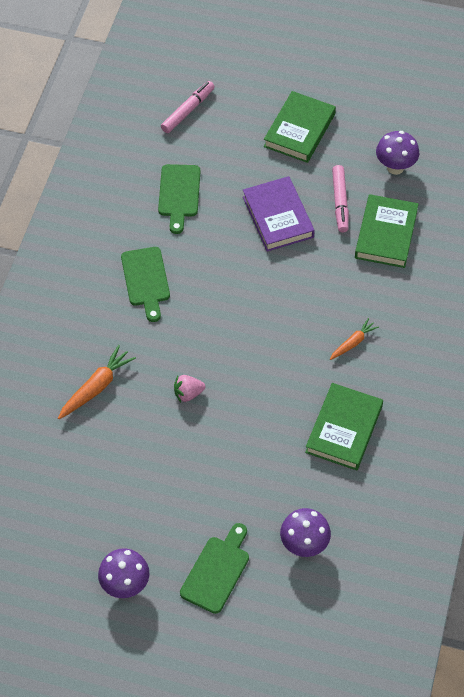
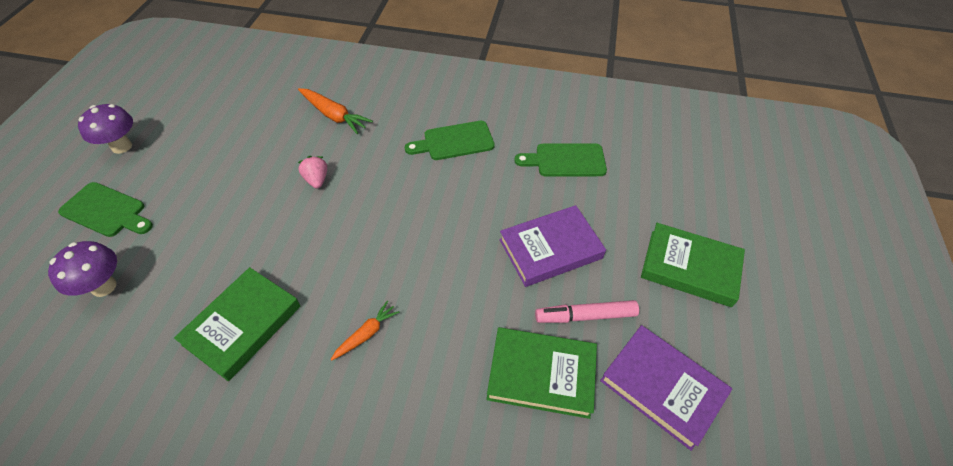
camera: 85 degrees right, 5 degrees down
pink marker [161,81,215,133] -> none
green book [305,383,383,471] -> green book turned 75 degrees counterclockwise [174,267,300,381]
orange carrot [330,318,379,360] -> orange carrot turned 90 degrees counterclockwise [331,301,399,361]
purple mushroom [376,131,420,175] -> purple book [600,325,732,451]

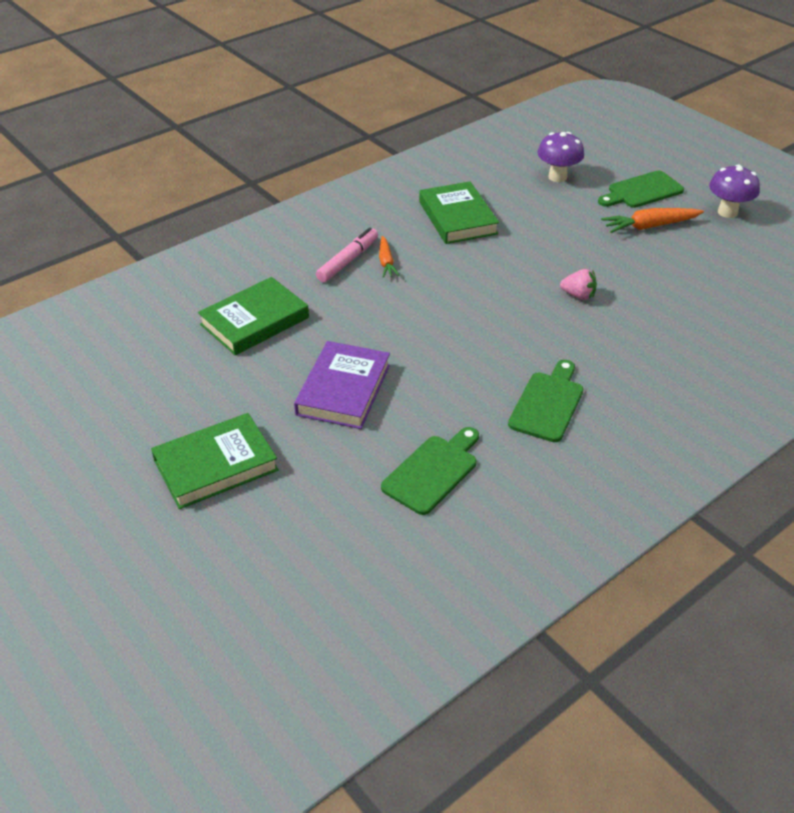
camera: 130 degrees right, 10 degrees down
orange carrot [298,88,373,134] -> orange carrot moved to [601,208,704,233]
pink marker [535,300,639,323] -> pink marker moved to [316,228,378,283]
purple book [600,325,732,451] -> none

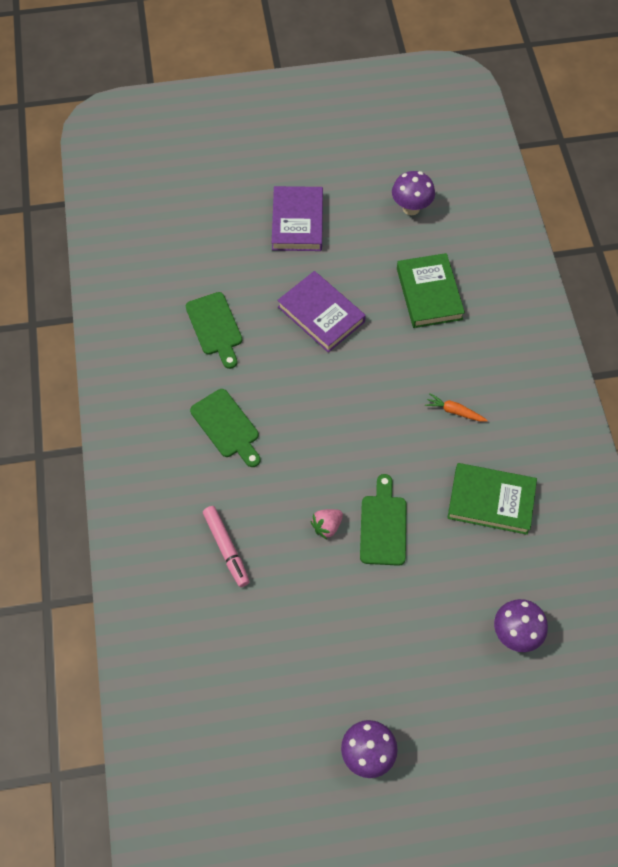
camera: 120 degrees right, 20 degrees up
green book [151,413,279,509] -> purple book [272,186,323,251]
pink marker [316,228,378,283] -> pink marker moved to [203,506,250,587]
green cutting board [598,171,684,208] -> green cutting board moved to [360,474,407,566]
orange carrot [601,208,704,233] -> none
none -> purple mushroom [392,171,435,215]

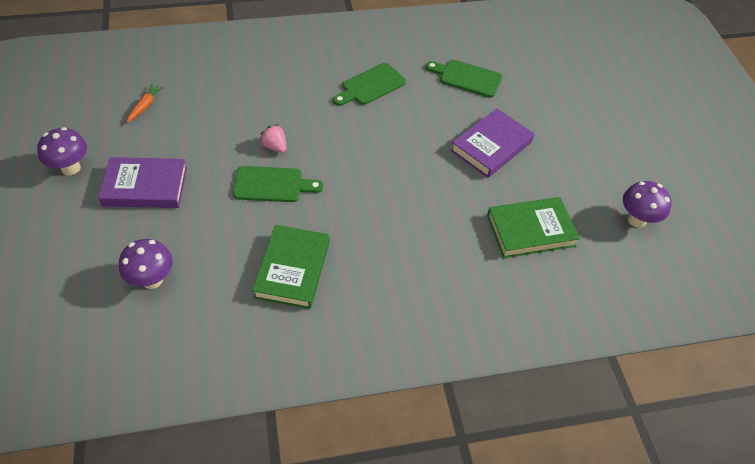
camera: 85 degrees right, 10 degrees down
green cutting board [186,292,242,369] -> green cutting board turned 45 degrees clockwise [425,60,502,98]
pink marker [203,506,250,587] -> none
purple book [272,186,323,251] -> purple book moved to [98,157,187,208]
orange carrot [425,393,488,422] -> orange carrot moved to [127,83,164,123]

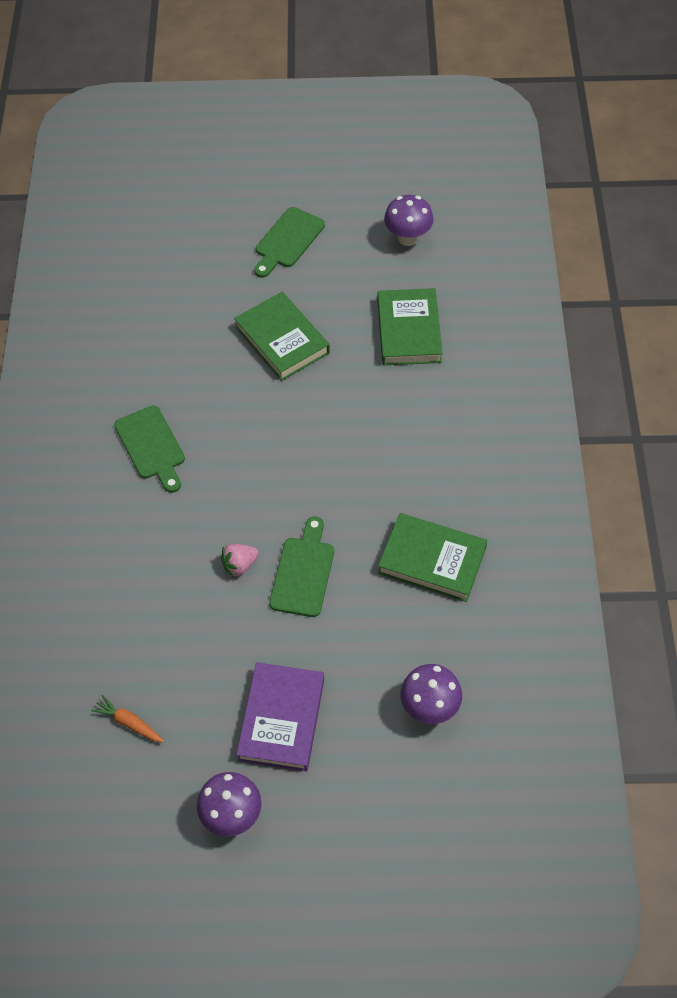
camera: 75 degrees left, 5 degrees up
green cutting board [425,60,502,98] -> green cutting board moved to [254,207,325,278]
purple book [451,108,534,178] -> green book [234,292,330,381]

